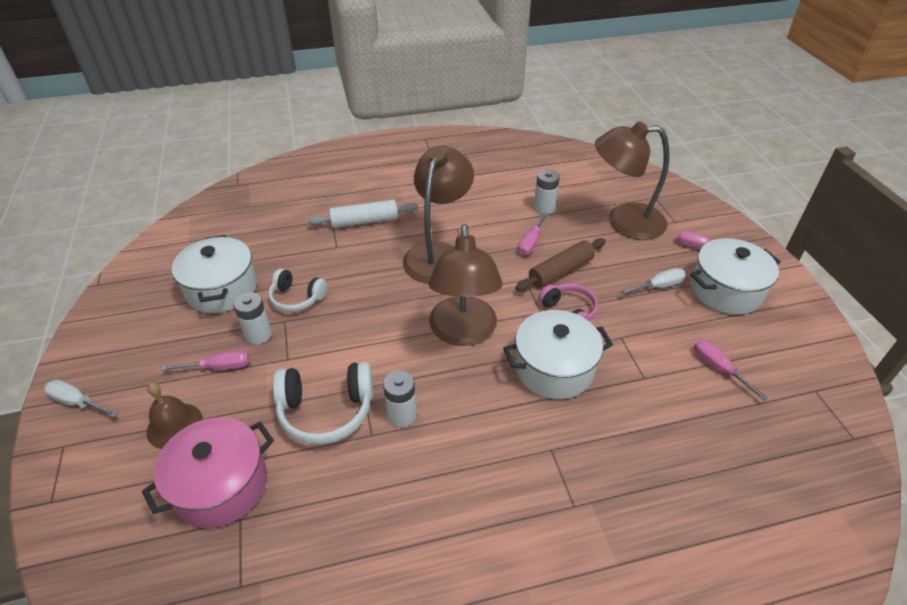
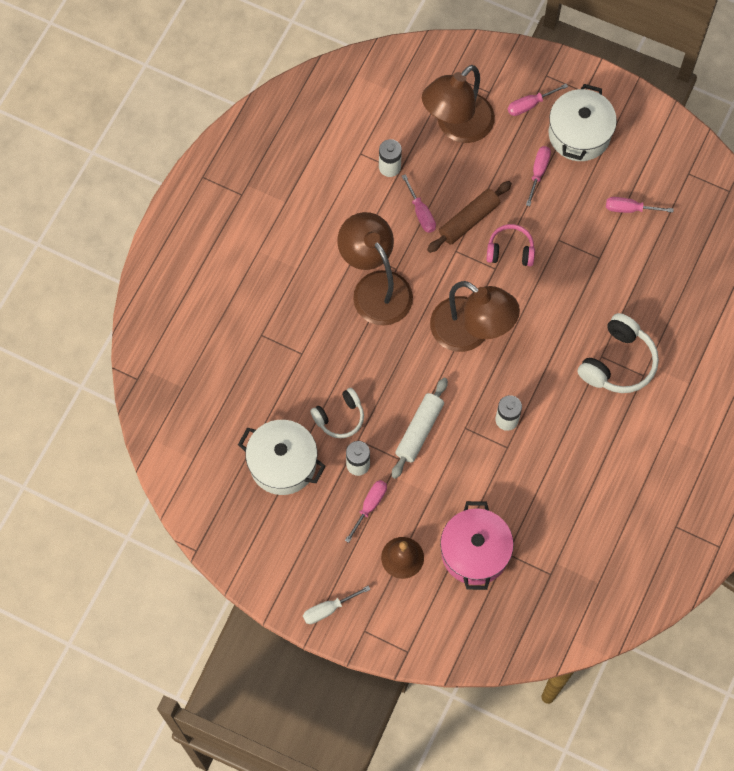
camera: 50 degrees left, 25 degrees up
white headphones [273,362,373,445] -> white headphones moved to [578,313,659,393]
white rolling pin [308,200,418,228] -> white rolling pin moved to [392,378,448,479]
white pot [503,310,613,399] -> none
brown rolling pin [515,238,606,291] -> brown rolling pin turned 45 degrees clockwise [427,181,512,253]
white screwdriver [619,268,686,295] -> pink screwdriver [526,146,551,206]

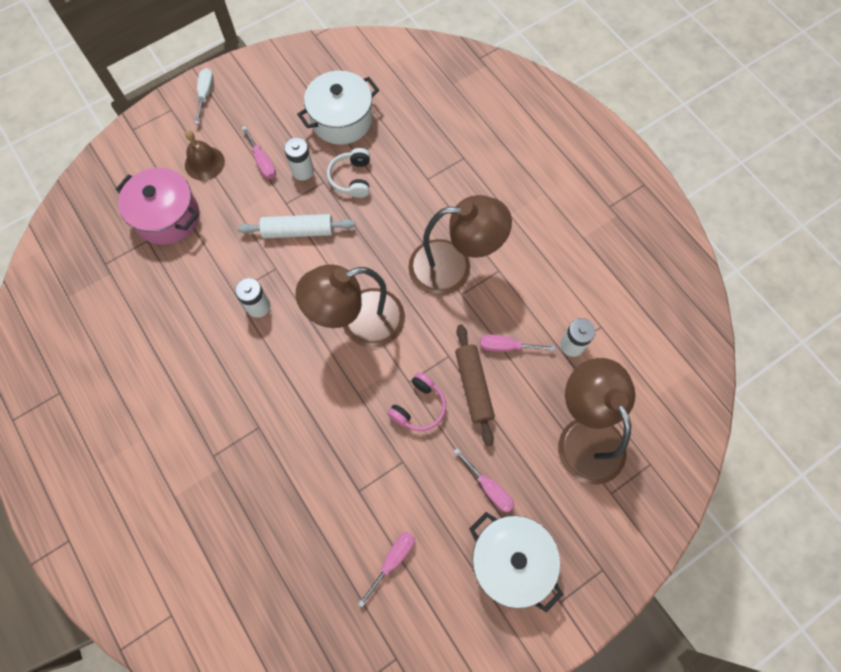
camera: 120 degrees right, 0 degrees up
white rolling pin [392,378,448,479] -> white rolling pin turned 60 degrees counterclockwise [238,214,355,239]
pink screwdriver [508,84,568,116] -> none
white headphones [578,313,659,393] -> none

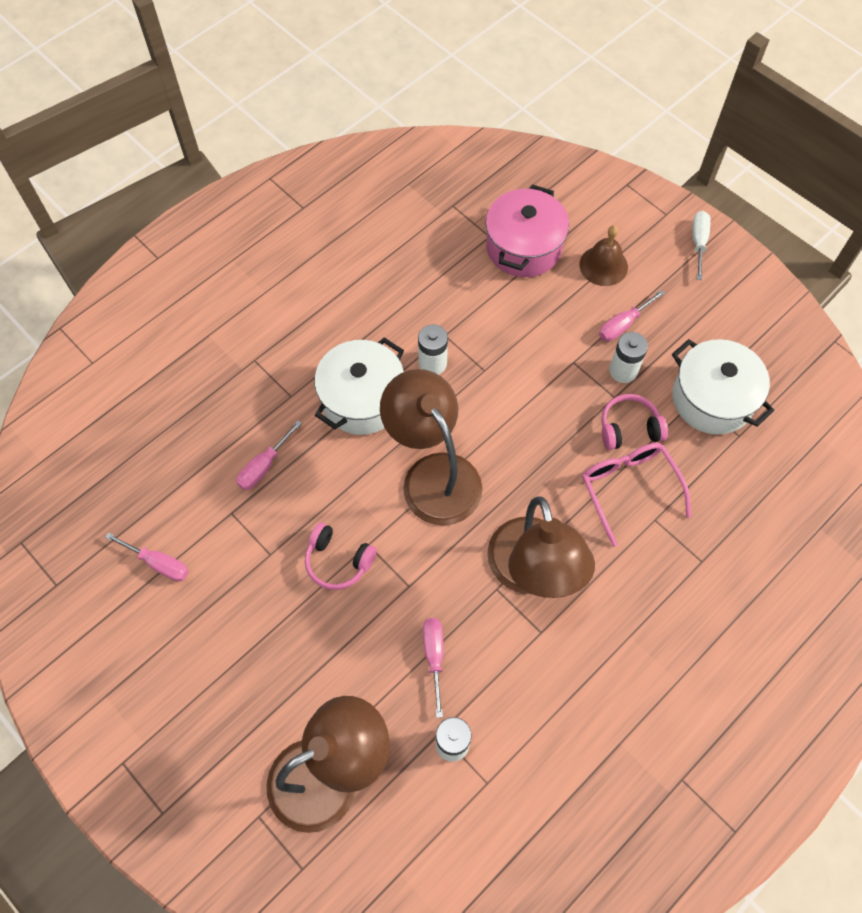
camera: 80 degrees right, 5 degrees down
white screwdriver [194,68,214,124] -> white screwdriver turned 75 degrees counterclockwise [692,211,711,280]
white rolling pin [238,214,355,239] -> none
white headphones [327,148,370,198] -> pink headphones [601,394,668,450]
pink screwdriver [453,448,514,513] -> pink screwdriver moved to [236,420,302,490]
brown rolling pin [455,324,495,446] -> none
white pot [469,512,563,613] -> white pot moved to [315,337,404,435]
none -> pink glasses [582,443,691,547]

